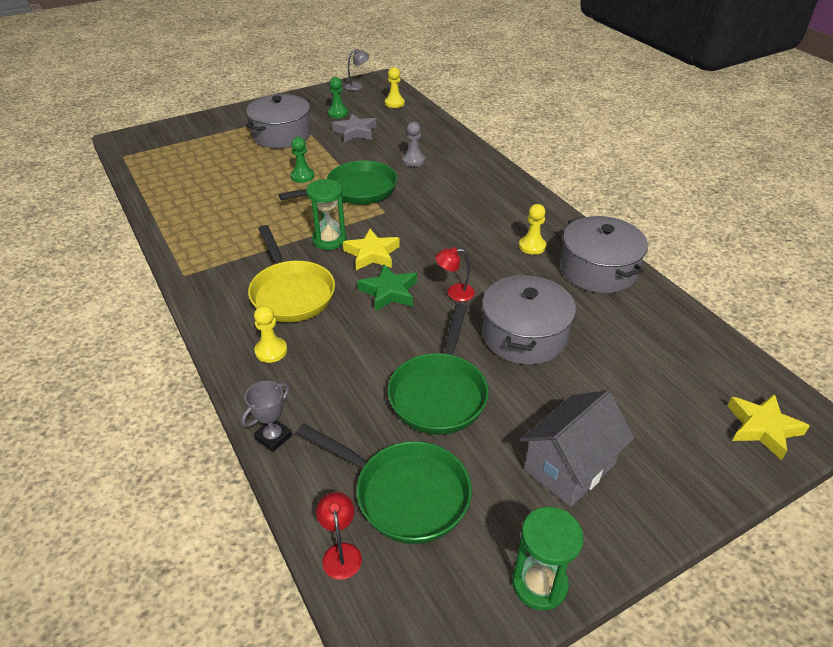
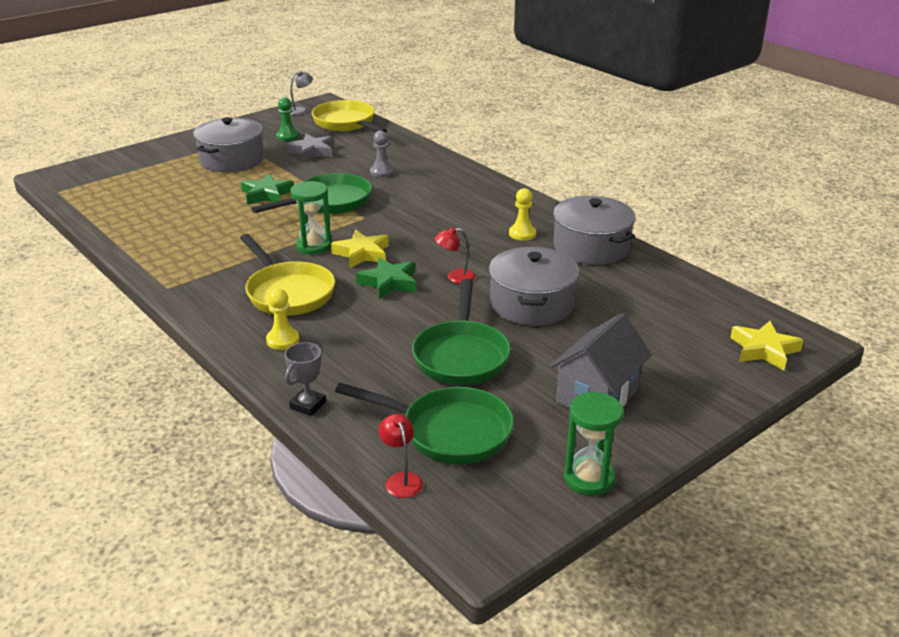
camera: 10 degrees left, 10 degrees down
green pawn [291,137,314,183] -> green star [241,174,294,205]
yellow pawn [385,67,405,108] -> yellow pan [312,100,387,133]

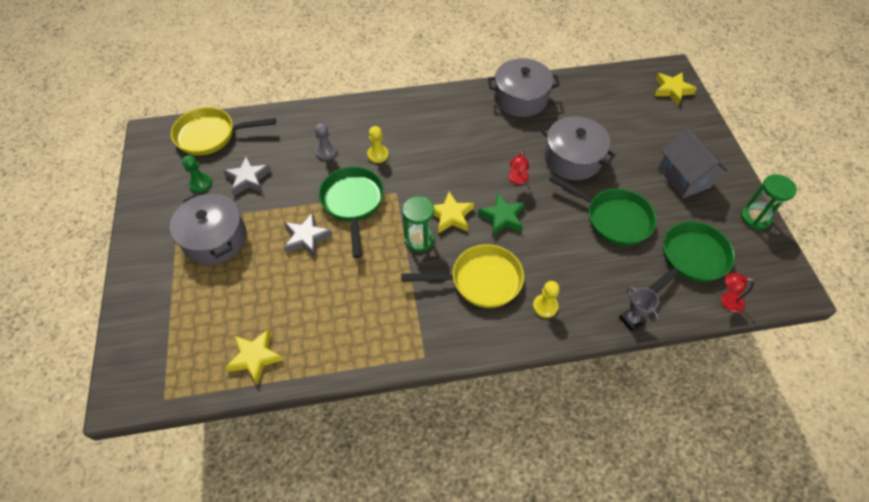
camera: 60 degrees left, 25 degrees up
green star [241,174,294,205] -> grey star [284,212,332,257]
grey lamp [289,71,313,115] -> none
yellow pawn [509,188,536,241] -> yellow pawn moved to [367,126,389,163]
none -> yellow star [225,329,283,384]

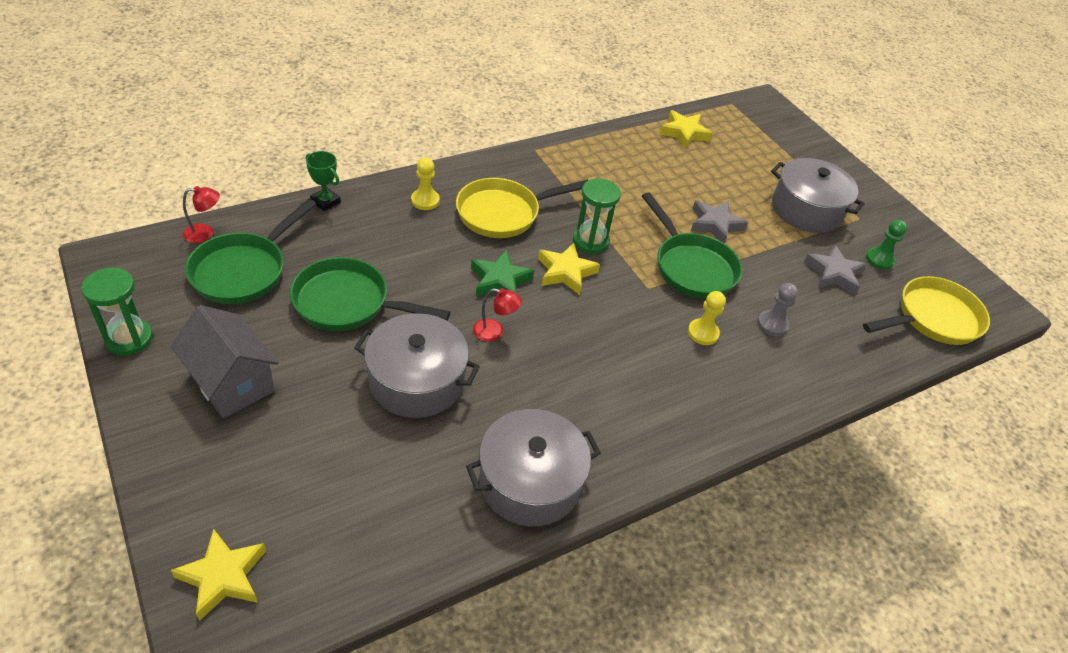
camera: 155 degrees right, 10 degrees down
red lamp [508,150,529,185] -> red lamp turned 105 degrees clockwise [473,288,522,342]
grey trophy [619,286,659,332] -> green trophy [306,151,341,211]

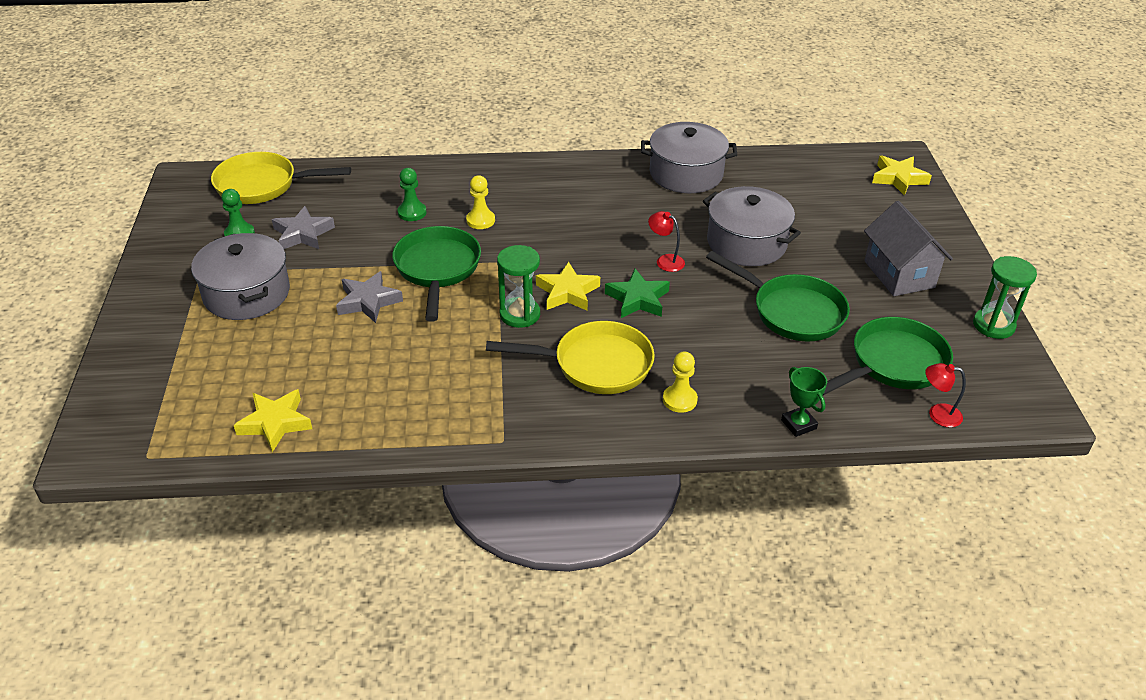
camera: 150 degrees left, 5 degrees down
grey pawn [757,283,798,336] -> green pawn [398,168,427,221]

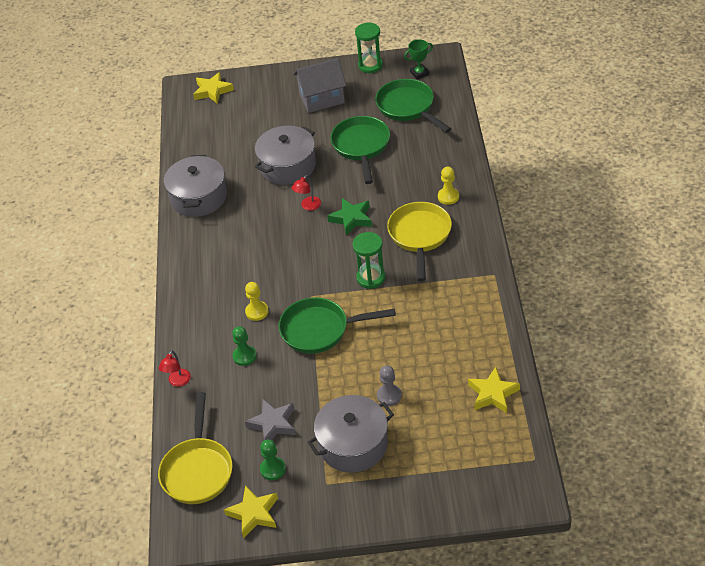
camera: 85 degrees left, 5 degrees up
grey star [336,271,403,323] -> none
yellow star [536,262,600,311] -> yellow star moved to [224,485,278,538]
green pan [706,251,850,341] -> green pan turned 45 degrees counterclockwise [330,116,390,184]
green trophy [781,367,827,437] -> green trophy moved to [404,39,433,79]
red lamp [925,363,966,428] -> red lamp moved to [159,350,191,387]
none -> grey pawn [377,366,402,406]

